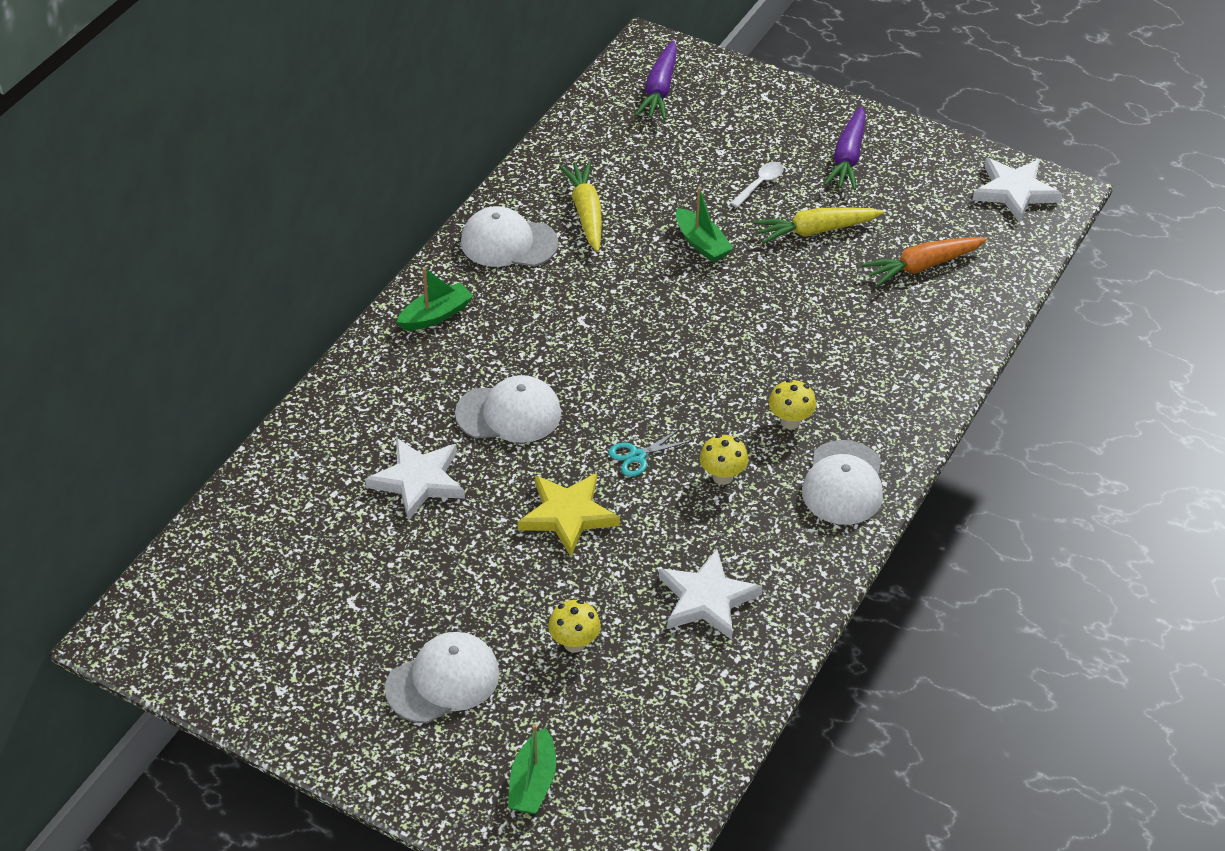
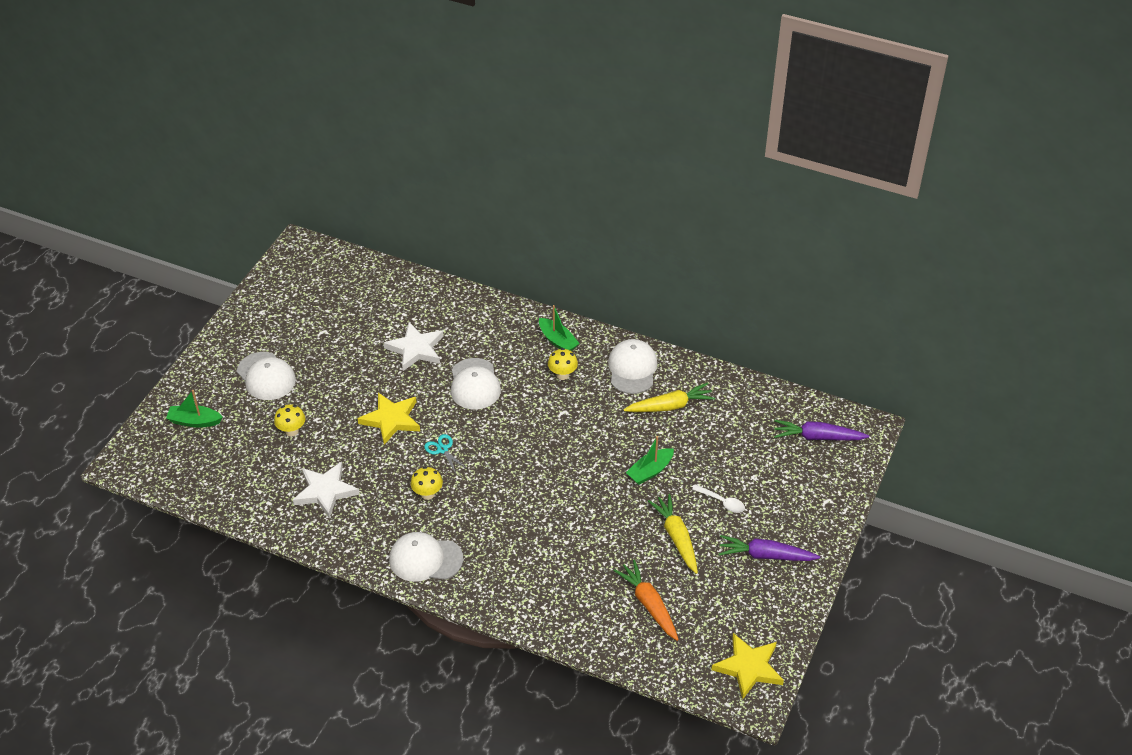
camera: 85 degrees right, 0 degrees up
yellow mushroom [769,379,816,429] -> yellow mushroom moved to [548,348,578,380]
white star [972,158,1062,223] -> yellow star [711,633,784,700]

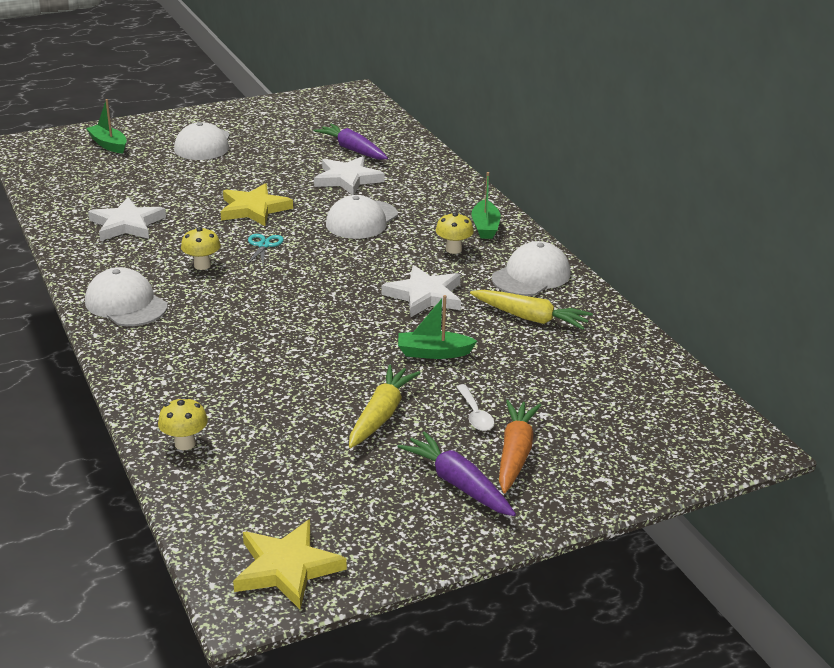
camera: 40 degrees right, 15 degrees down
yellow mushroom [274,404,306,436] -> yellow mushroom moved to [158,397,208,450]
orange carrot [613,560,679,641] -> orange carrot moved to [499,400,541,493]
purple carrot [774,420,869,441] -> purple carrot moved to [313,124,388,160]
none -> white star [381,265,461,317]

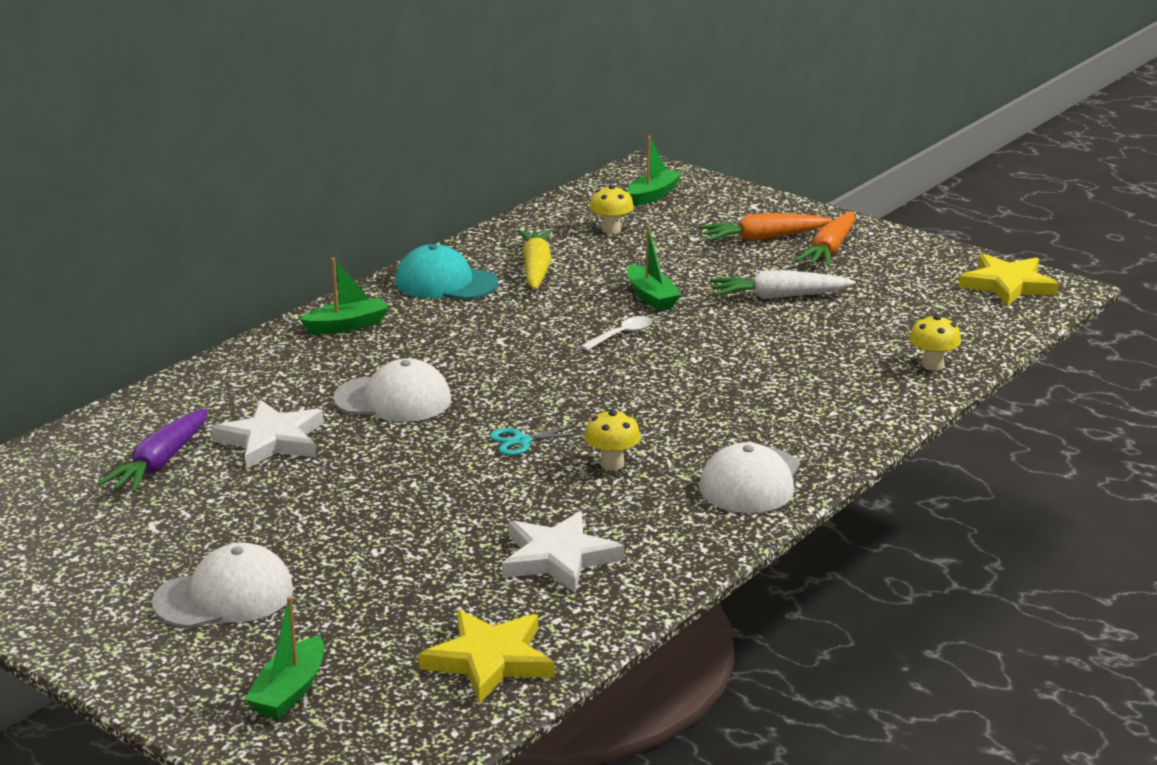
camera: 115 degrees left, 5 degrees down
yellow star [220,183,293,226] -> yellow star moved to [419,610,555,703]
yellow carrot [349,365,420,448] -> white carrot [710,270,855,299]
white star [381,265,461,317] -> none
purple carrot [397,431,516,516] -> orange carrot [796,212,855,267]
yellow mushroom [436,212,474,254] -> yellow mushroom moved to [589,185,634,234]
white spoon [456,384,494,431] -> white spoon moved to [580,316,652,351]
white cap [492,241,571,296] -> turquoise cap [395,244,498,300]
none -> green boat [627,136,682,206]

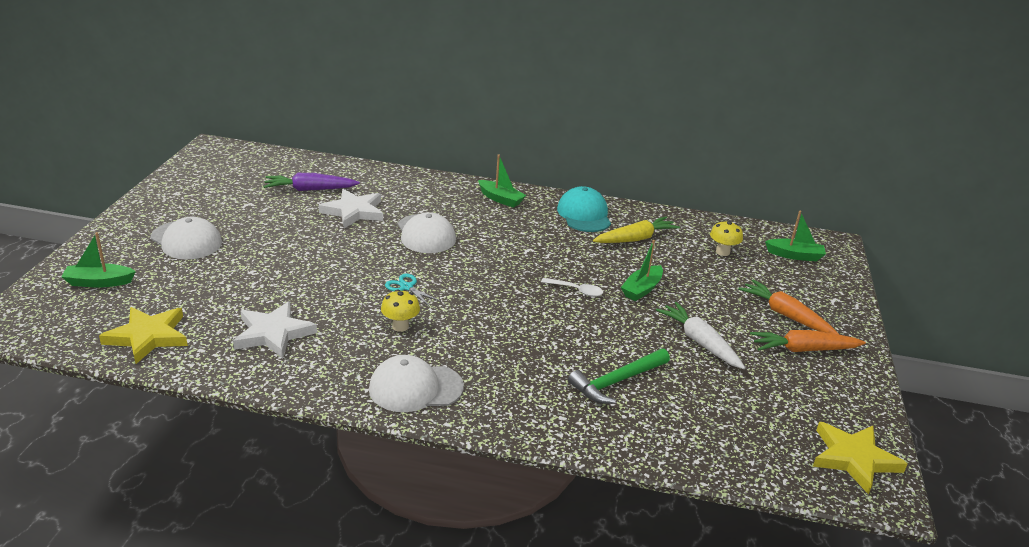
camera: 60 degrees right, 5 degrees up
yellow mushroom [909,315,961,371] -> none
none -> green hammer [568,349,670,404]

